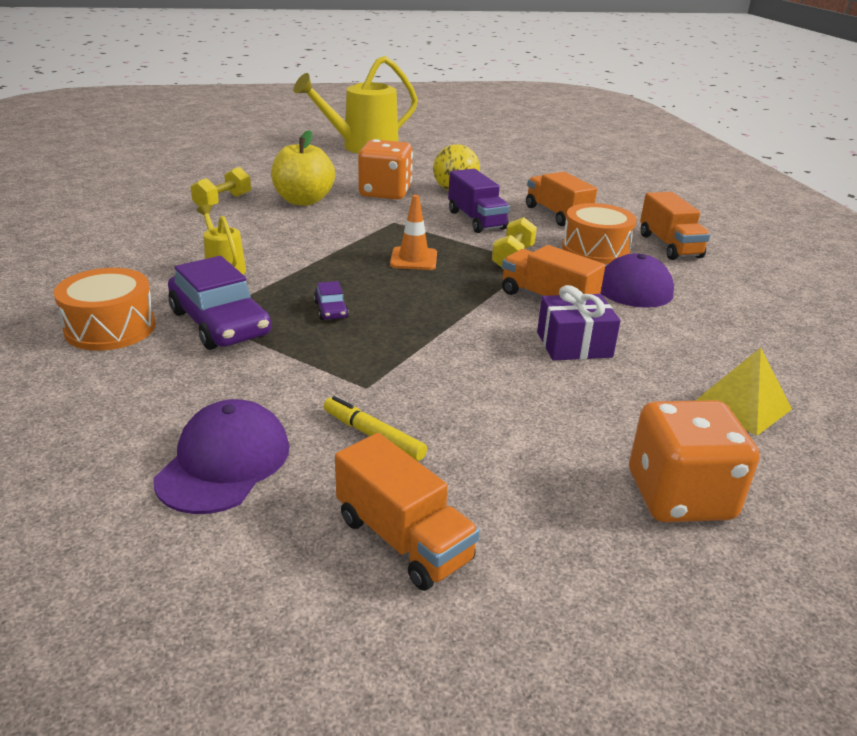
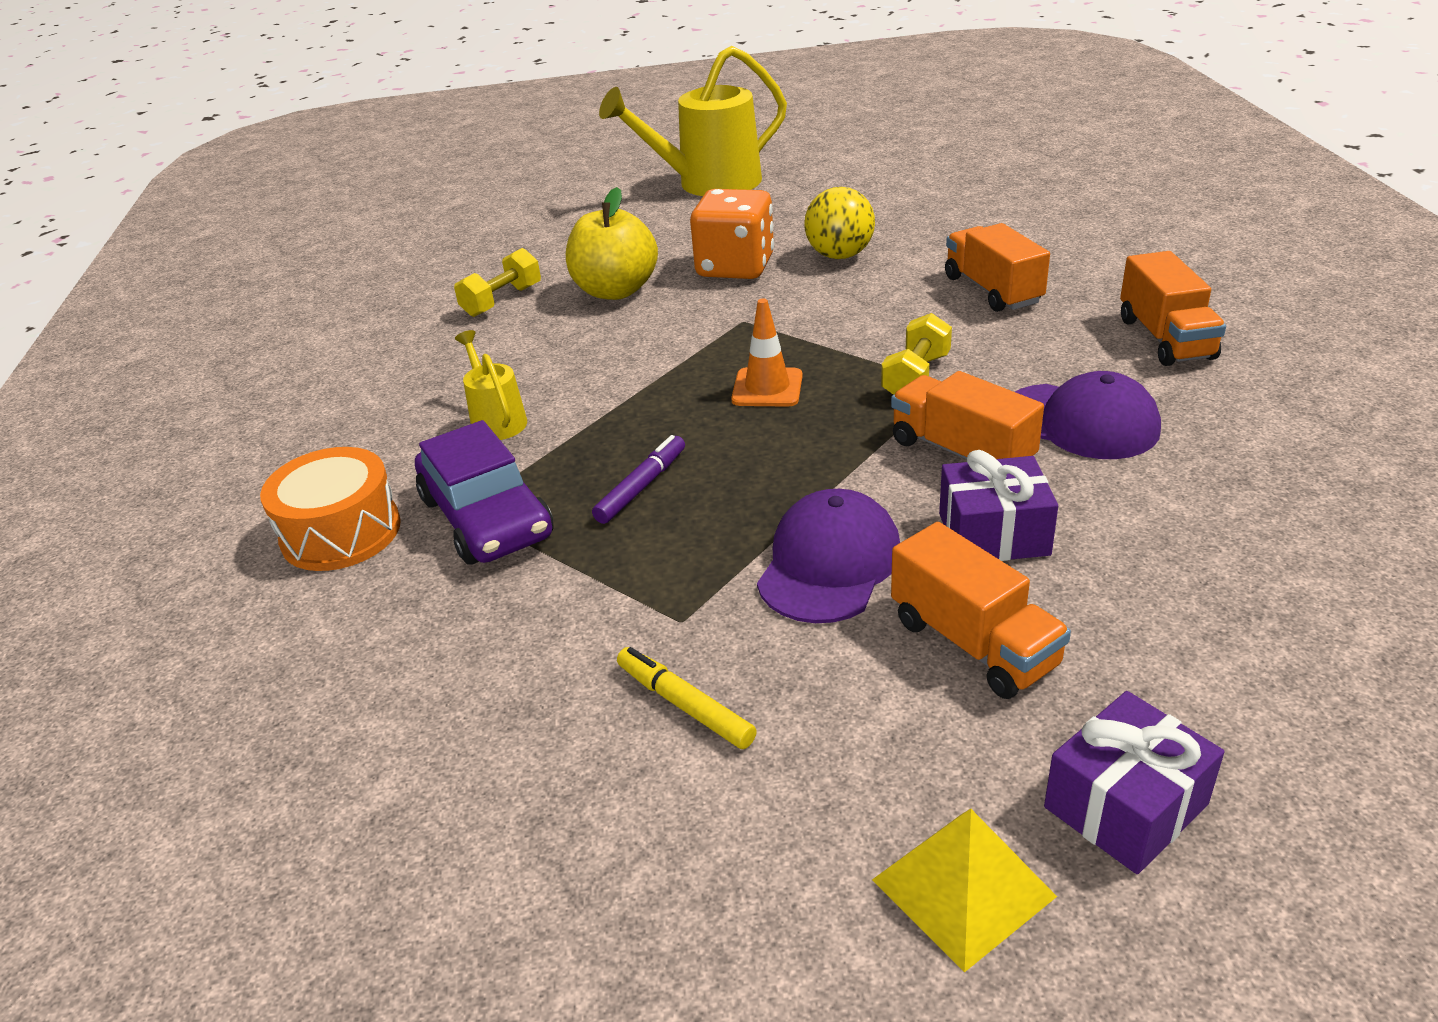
camera: 10 degrees right, 5 degrees up
purple cap [154,399,289,514] -> purple cap moved to [757,489,900,623]
purple car [314,281,349,320] -> purple marker [592,435,685,524]
orange truck [335,433,480,591] -> orange truck moved to [891,522,1071,699]
purple truck [448,169,510,233] -> none
orange drum [562,203,637,264] -> none
orange dice [629,400,760,522] -> purple gift [1044,691,1224,874]
yellow pyramid [695,347,792,436] -> yellow pyramid moved to [872,809,1057,972]

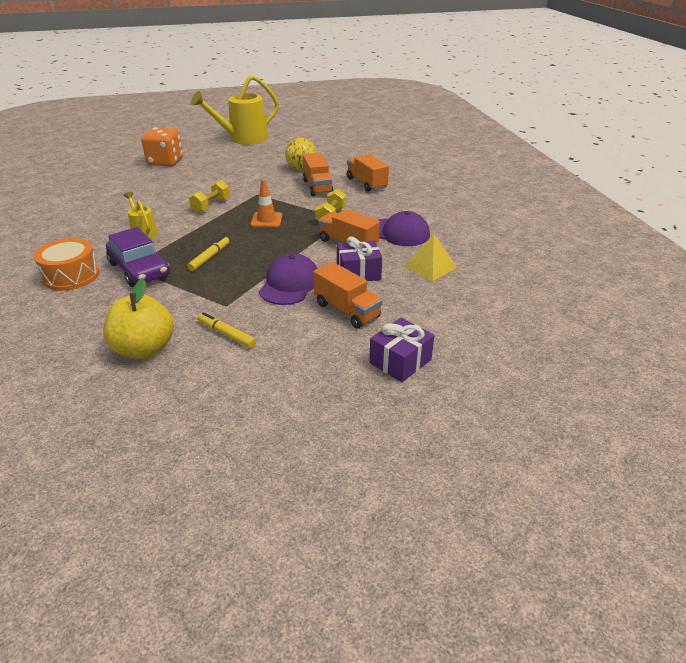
camera: 10 degrees left, 0 degrees up
yellow dumbbell [454,248,541,317] -> yellow dumbbell moved to [189,180,230,213]
yellow apple [566,187,658,300] -> yellow apple moved to [103,279,174,359]
purple marker [592,435,685,524] -> yellow marker [187,236,229,271]
orange dice [690,189,774,279] -> orange dice moved to [141,127,183,166]
yellow pyramid [872,809,1057,972] -> yellow pyramid moved to [404,234,457,281]
orange truck [1120,251,1226,366] -> orange truck moved to [303,153,334,196]

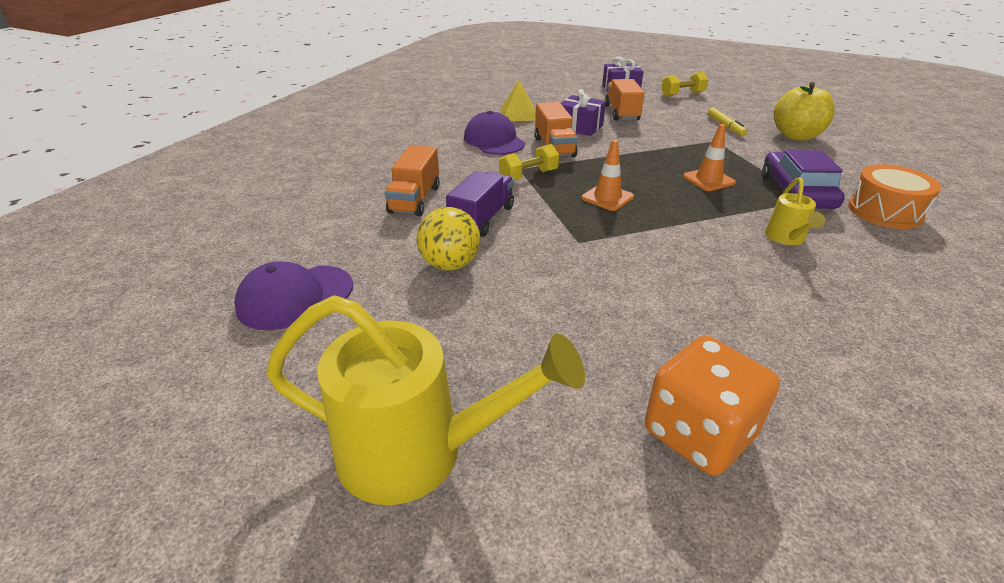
camera: 140 degrees left, 0 degrees up
yellow marker [187,236,229,271] -> orange traffic cone [683,124,736,191]
yellow dumbbell [189,180,230,213] -> yellow dumbbell moved to [661,71,708,97]
purple cap [259,253,318,305] -> purple cap moved to [234,261,353,330]
orange truck [303,153,334,196] -> purple truck [446,171,514,237]

